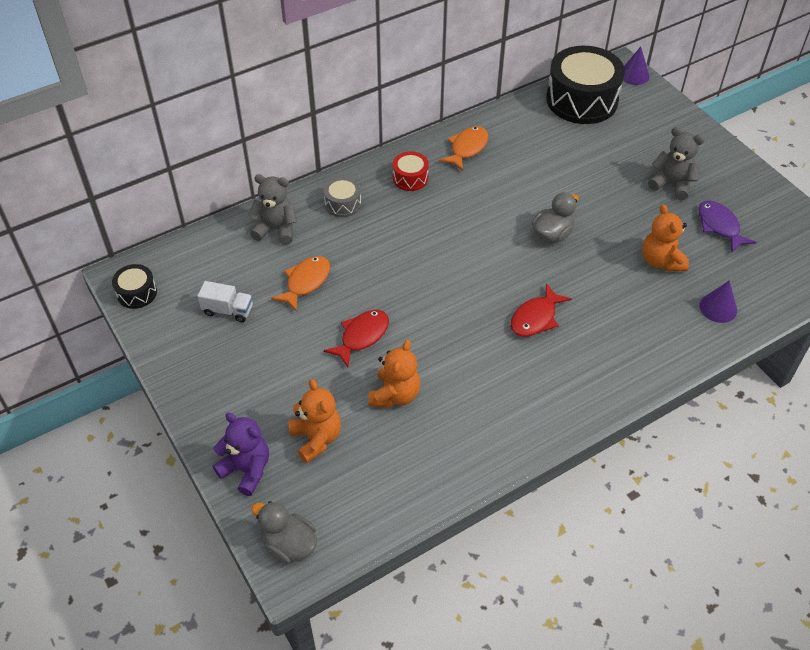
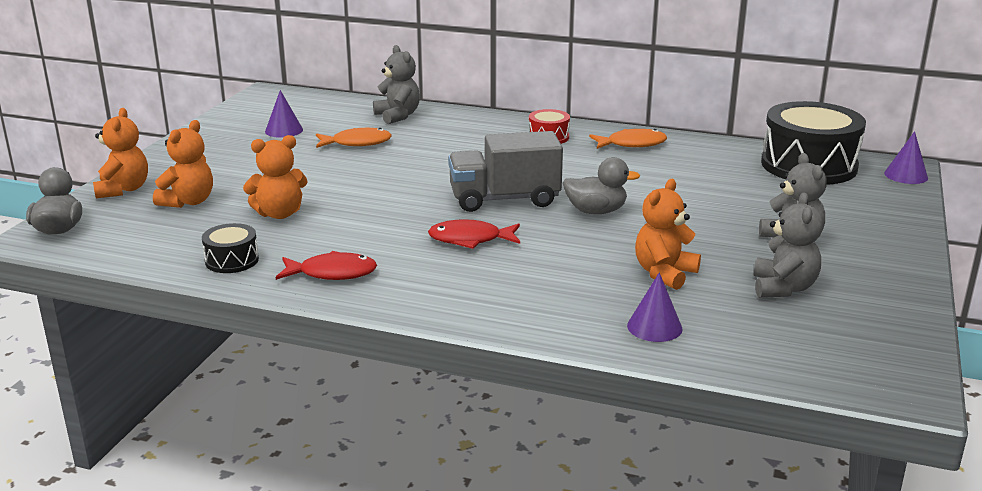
camera: 50 degrees right, 25 degrees down
black drum [112,264,157,309] -> black drum moved to [202,223,259,273]
white truck [197,281,253,322] -> purple cone [265,90,303,138]
purple teddy bear [213,413,269,496] -> orange teddy bear [93,108,148,198]
grey drum [324,177,361,217] -> none
red fish [324,310,389,367] -> red fish moved to [276,251,377,280]
purple fish [698,200,756,252] -> grey teddy bear [754,192,823,298]
none -> grey truck [448,131,563,212]

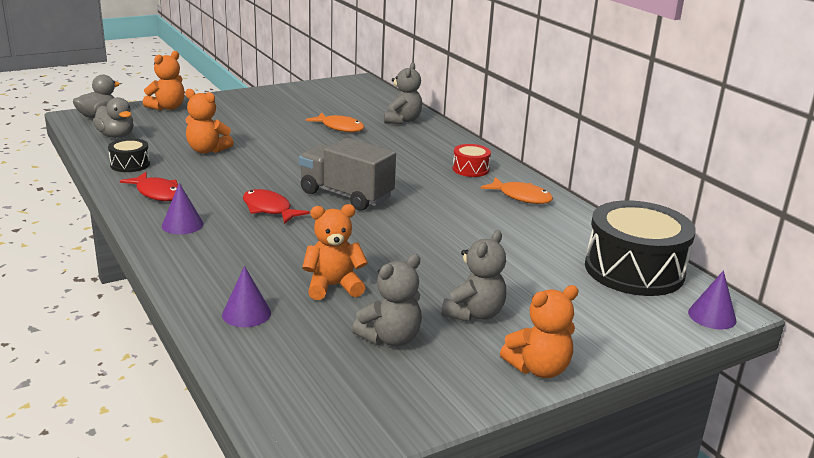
camera: 40 degrees right, 0 degrees up
orange teddy bear [153,120,213,208] -> orange teddy bear moved to [500,285,578,378]
purple cone [265,90,303,138] -> purple cone moved to [162,183,204,235]
grey duck [563,157,640,214] -> grey duck moved to [93,97,134,138]

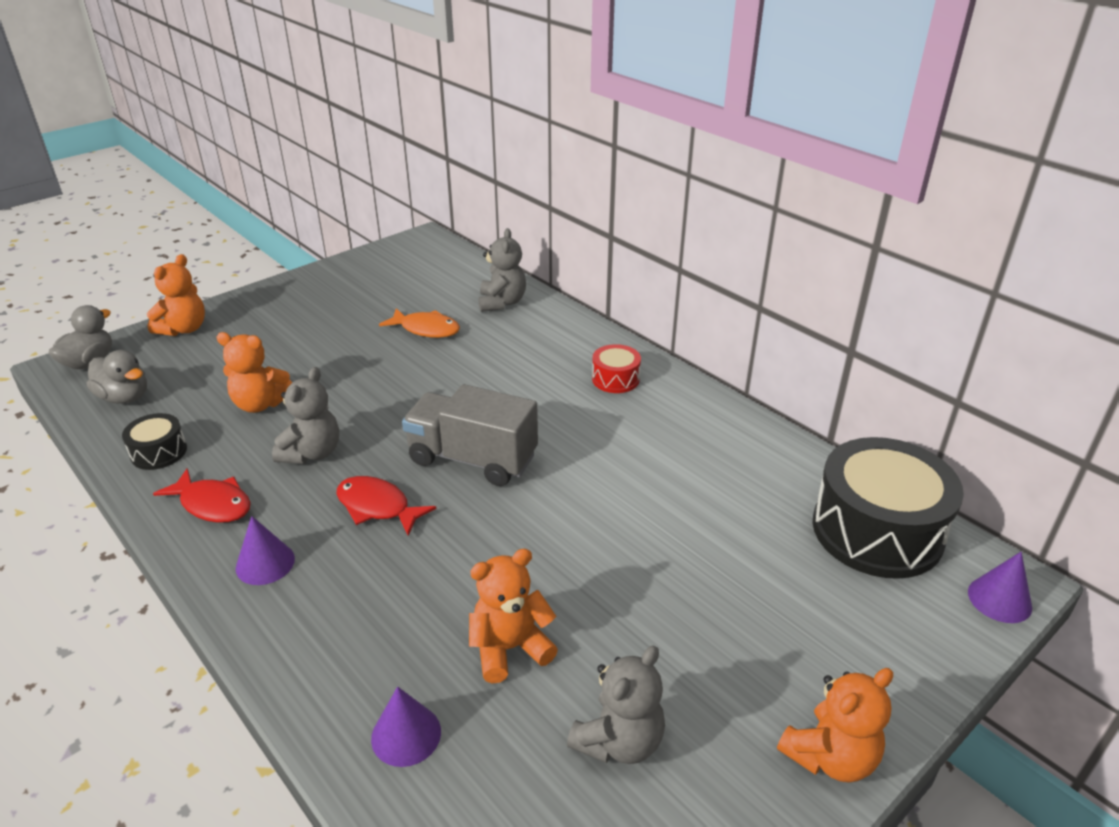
camera: 10 degrees left, 10 degrees up
grey teddy bear [441,230,506,322] -> grey teddy bear moved to [272,367,339,464]
orange fish [481,177,553,204] -> none

